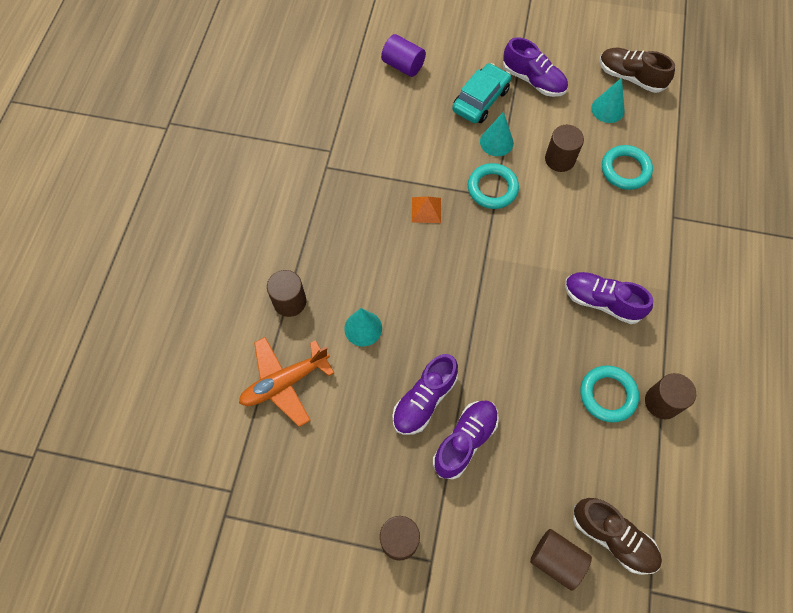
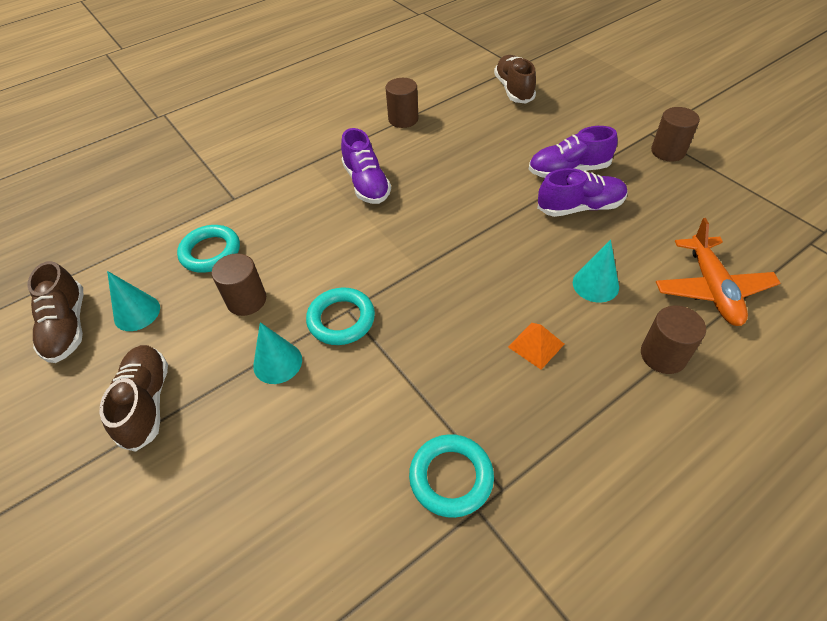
camera: 135 degrees left, 15 degrees down
orange plane [239,337,334,427] -> orange plane turned 75 degrees clockwise [656,218,780,326]
purple cylinder [381,34,426,77] -> none
orange pyramid [412,197,441,223] -> orange pyramid moved to [508,323,565,370]
turquoise car [452,63,511,123] -> none
purple shoe [503,37,568,97] -> brown shoe [100,345,168,452]
brown cylinder [530,529,592,591] -> none
turquoise ring [580,365,639,422] -> turquoise ring moved to [409,434,494,518]

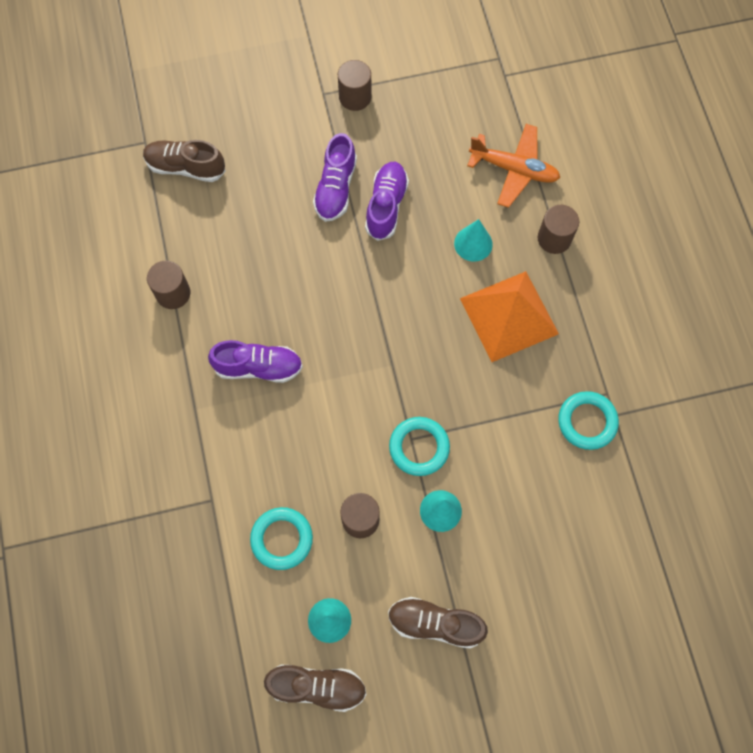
camera: 70 degrees left, 20 degrees up
orange pyramid [508,323,565,370] -> orange pyramid [460,271,559,362], size x2.28

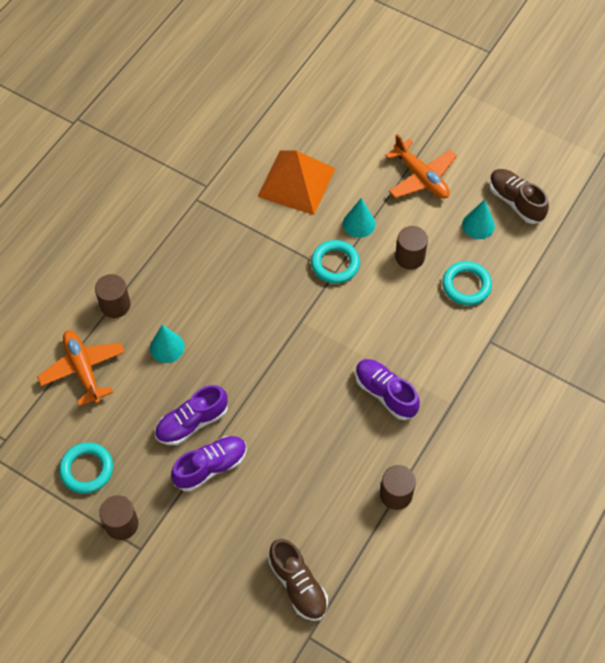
camera: 135 degrees left, 10 degrees down
brown shoe [388,597,488,649] -> orange plane [385,134,457,199]
orange pyramid [460,271,559,362] -> orange pyramid moved to [257,151,336,215]
turquoise ring [558,391,619,450] -> turquoise ring moved to [59,442,113,494]

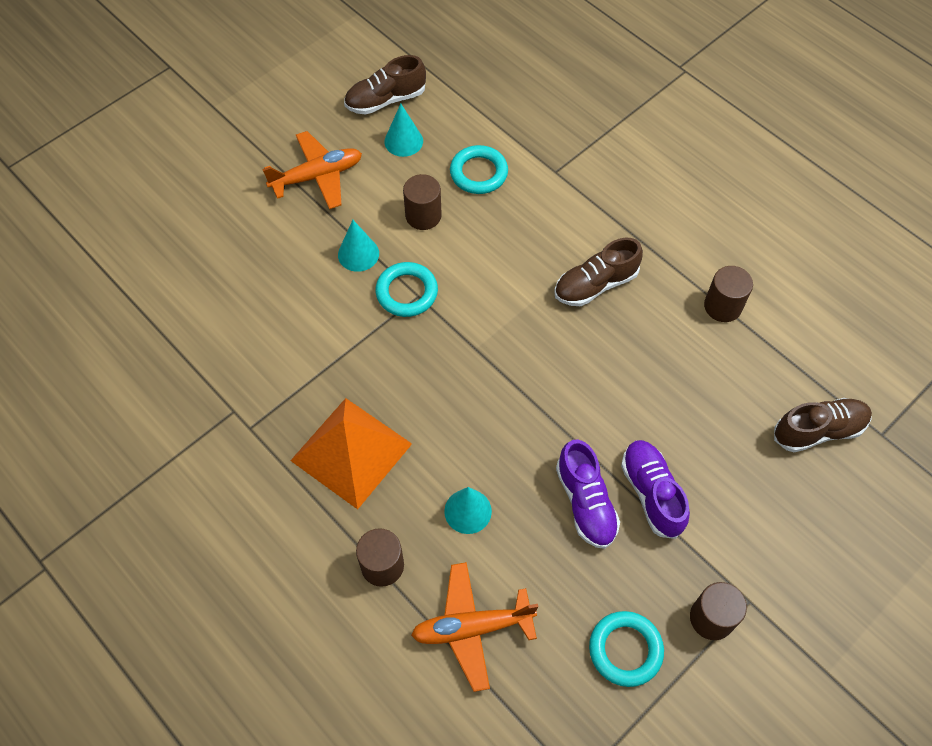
camera: 75 degrees left, 0 degrees up
orange pyramid [257,151,336,215] -> orange pyramid moved to [290,398,412,509]
purple shoe [355,359,420,420] -> brown shoe [554,238,643,306]

